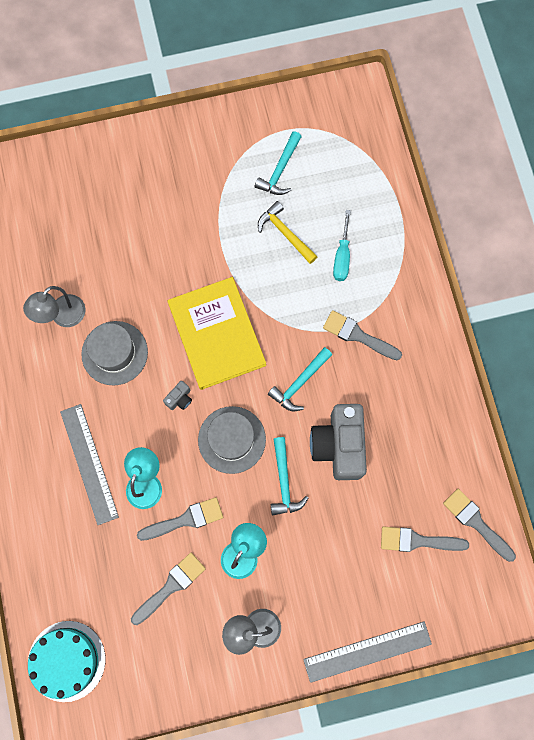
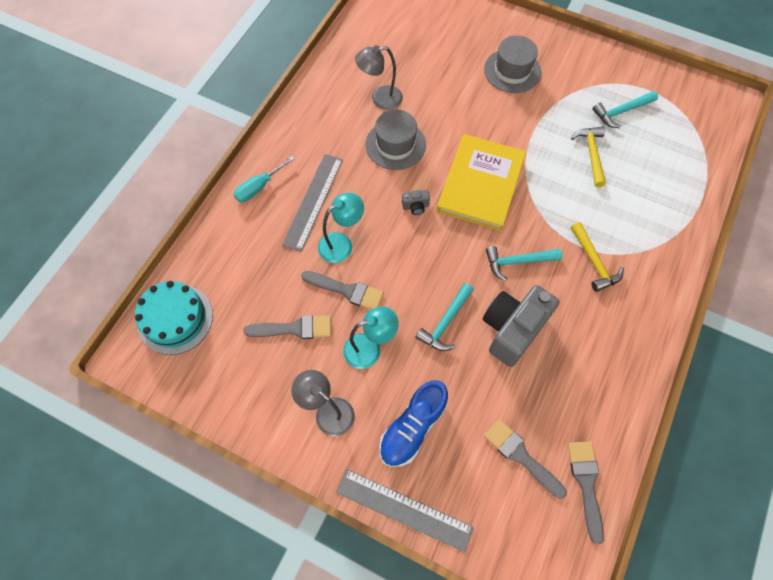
camera: 40 degrees right, 10 degrees down
grey hat [198,406,266,474] -> grey hat moved to [484,35,541,93]
grey brush [323,310,402,360] -> yellow hammer [571,222,624,292]
turquoise screwdriver [333,210,351,281] -> turquoise screwdriver moved to [233,156,295,202]
none -> blue shoe [379,380,448,467]

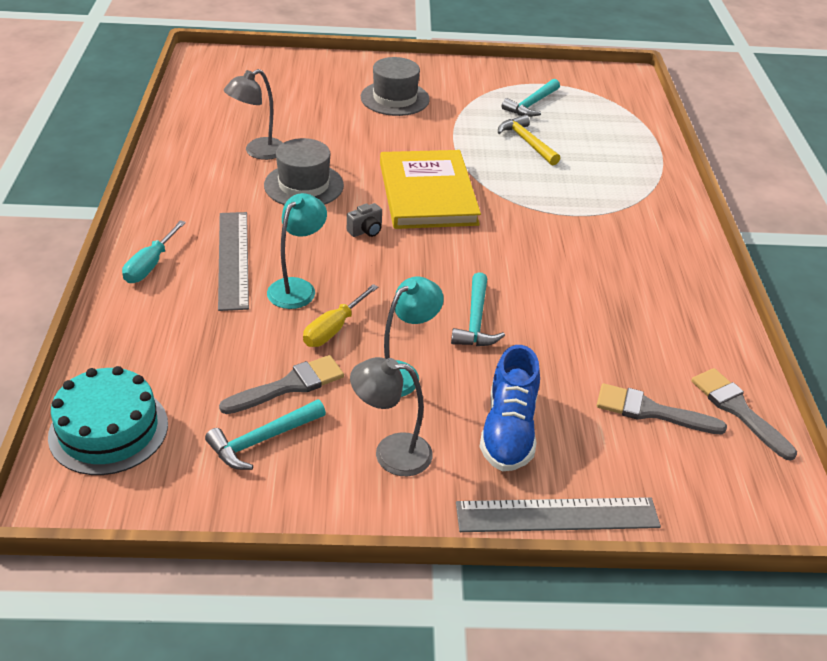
camera: 30 degrees left, 25 degrees down
grey brush [301,271,384,310] -> yellow screwdriver [303,284,378,347]
grey camera [482,285,559,367] -> none
turquoise hammer [486,246,562,281] -> turquoise hammer moved to [205,399,326,470]
yellow hammer [571,222,624,292] -> none

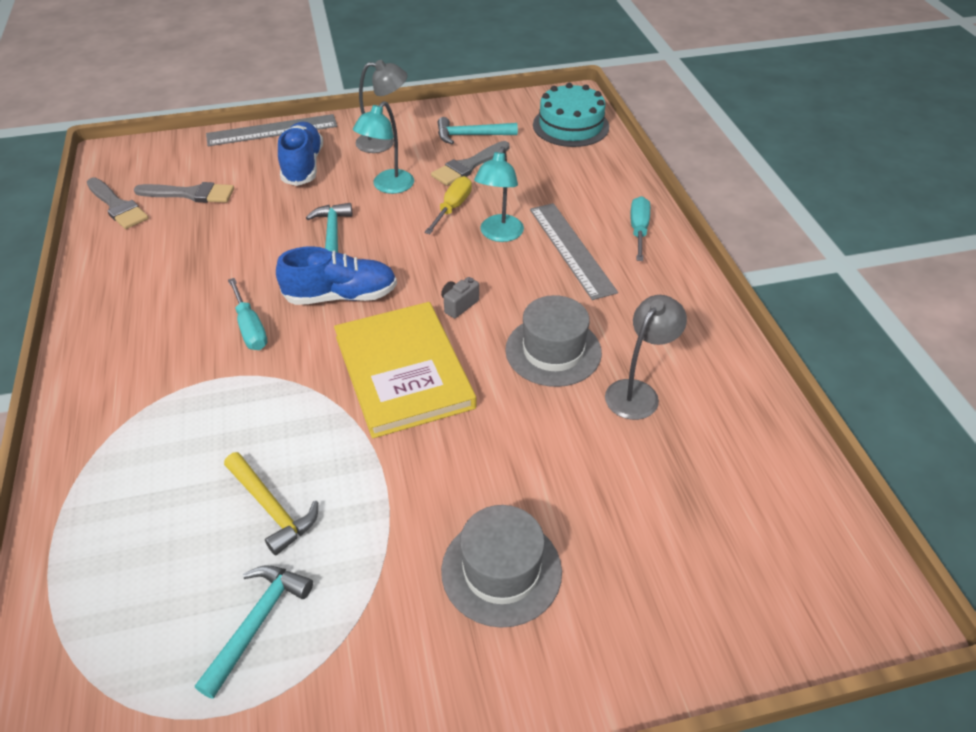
camera: 170 degrees right, 5 degrees up
turquoise hammer [205,399,326,470] -> turquoise hammer turned 135 degrees counterclockwise [438,117,518,144]
none -> turquoise screwdriver [228,278,267,350]
none -> blue shoe [276,246,397,305]

